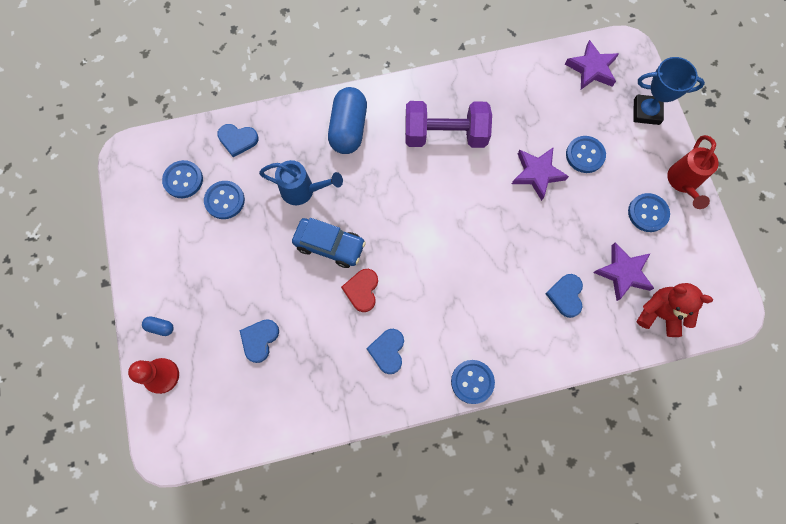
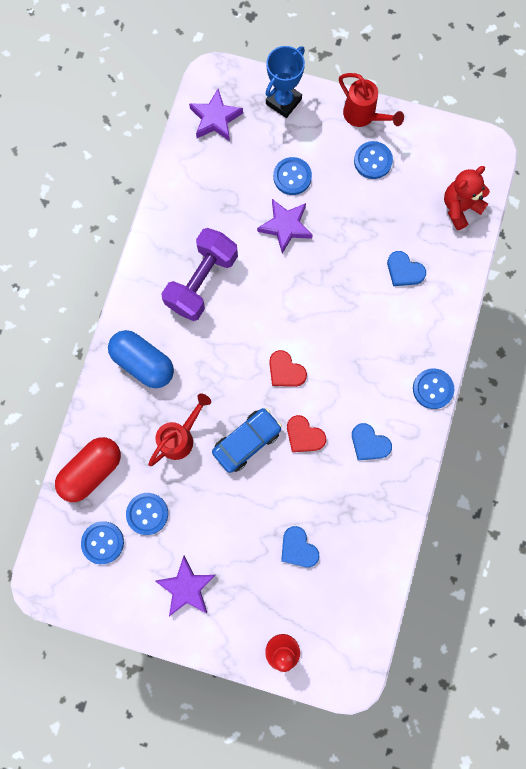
camera: 60 degrees left, 5 degrees up
blue capsule [142,316,174,336] -> none
blue heart [217,124,259,157] -> red capsule [55,437,121,502]
blue watering can [259,160,343,205] -> red watering can [148,393,211,466]
purple star [593,243,654,301] -> purple star moved to [155,555,215,616]
none -> red heart [269,350,307,387]

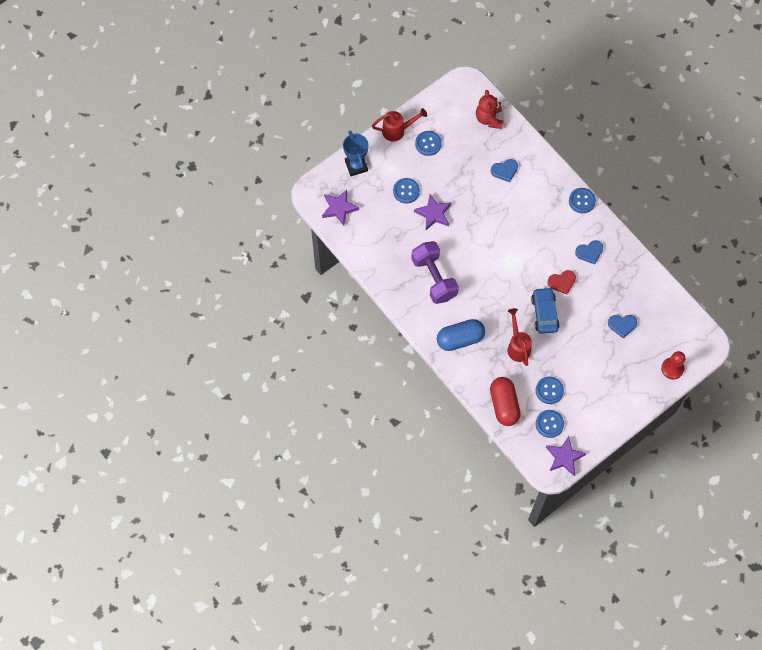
camera: 55 degrees left, 10 degrees down
purple star [155,555,215,616] -> purple star moved to [546,436,586,476]
red heart [269,350,307,387] -> none

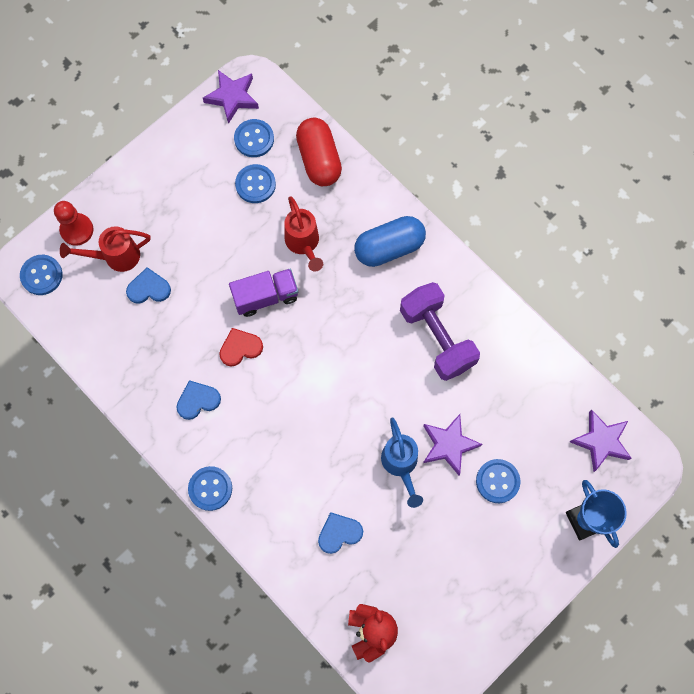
camera: 175 degrees right, 5 degrees up
red watering can [372,108,427,142] -> red watering can moved to [60,226,151,272]
blue button [415,131,442,156] -> blue button moved to [20,255,63,295]
blue car [531,287,560,334] -> purple truck [229,269,298,317]
none -> blue watering can [381,417,423,508]

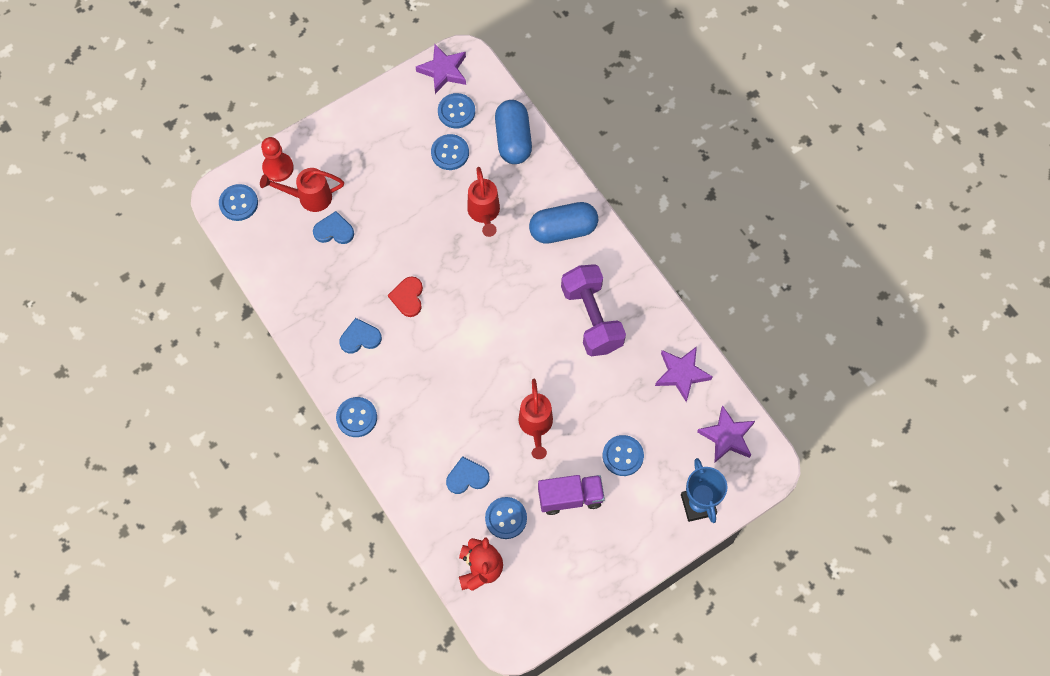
camera: 10 degrees right, 5 degrees down
red heart [219,328,263,366] -> red heart turned 75 degrees counterclockwise [388,277,423,317]
purple truck [229,269,298,317] -> purple truck moved to [538,475,605,515]
red capsule [296,118,342,186] -> blue capsule [495,100,532,164]
blue watering can [381,417,423,508] -> red watering can [519,379,553,459]
purple star [423,414,482,475] -> purple star moved to [655,346,713,402]
none -> blue button [485,497,527,539]

